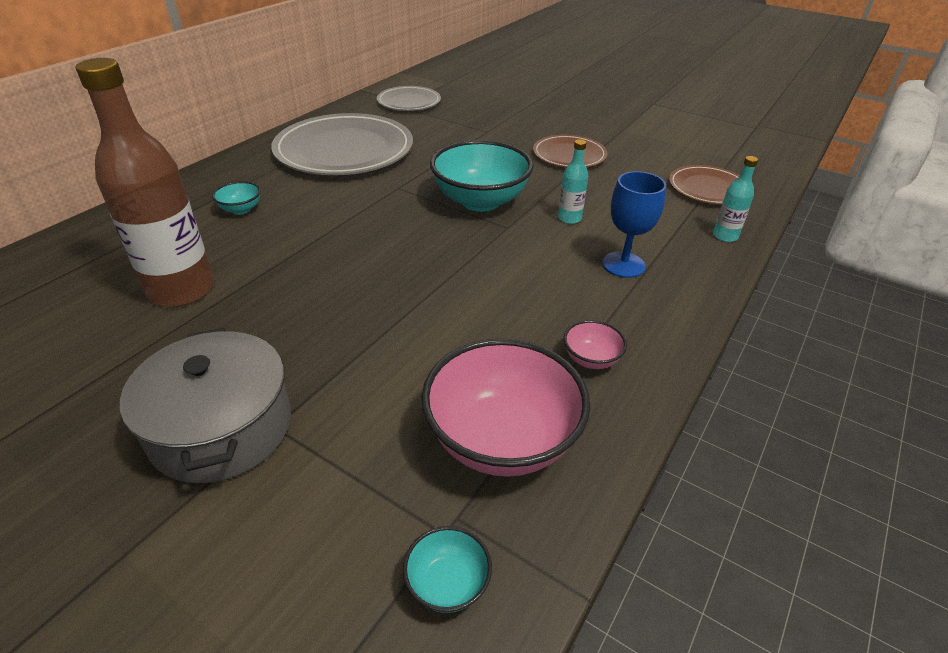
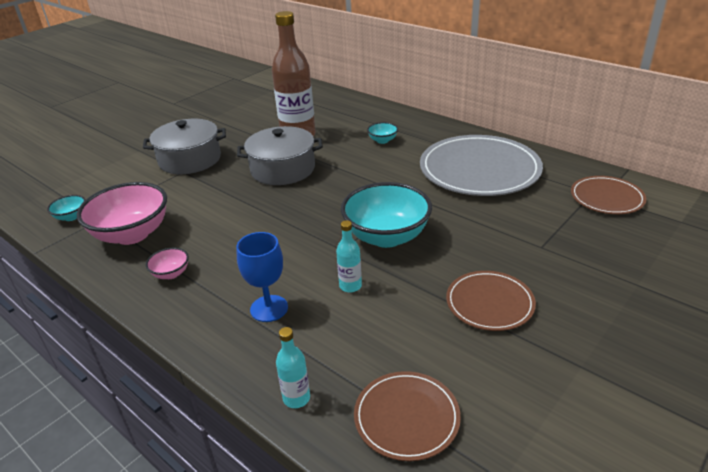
camera: 100 degrees right, 5 degrees down
grey plate [377,86,441,111] -> brown plate [571,176,646,214]
none -> grey pot [237,126,323,185]

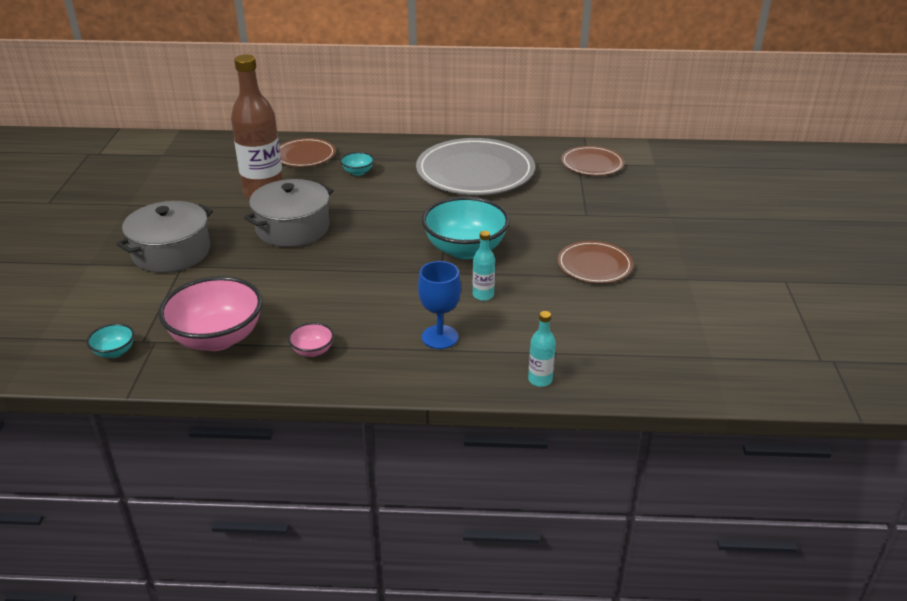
camera: 40 degrees left, 0 degrees up
brown plate [354,371,461,461] -> brown plate moved to [279,138,336,167]

